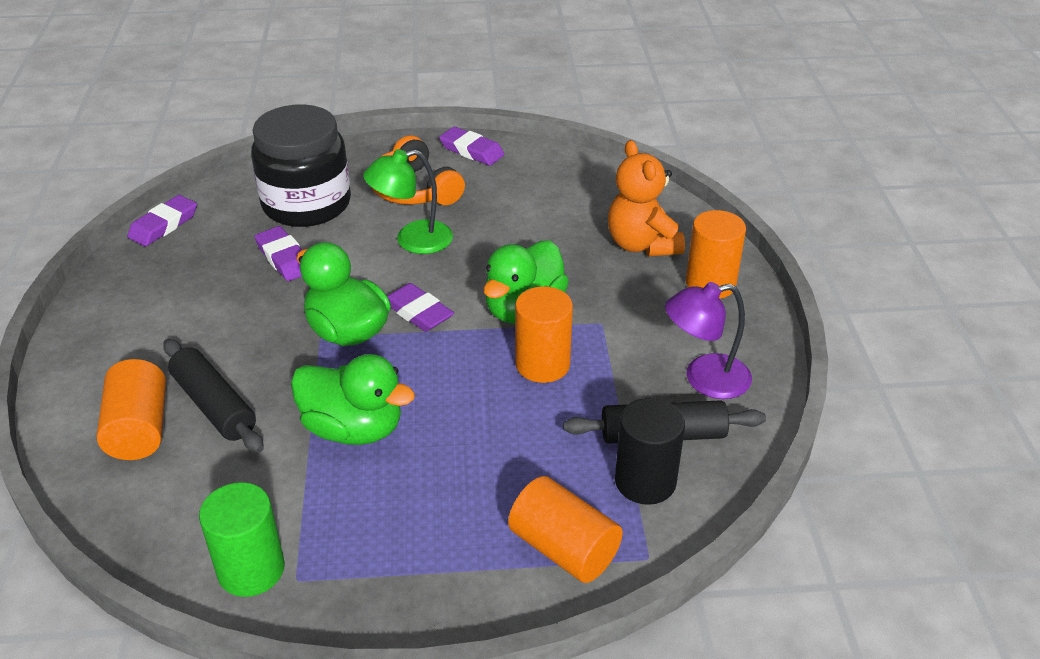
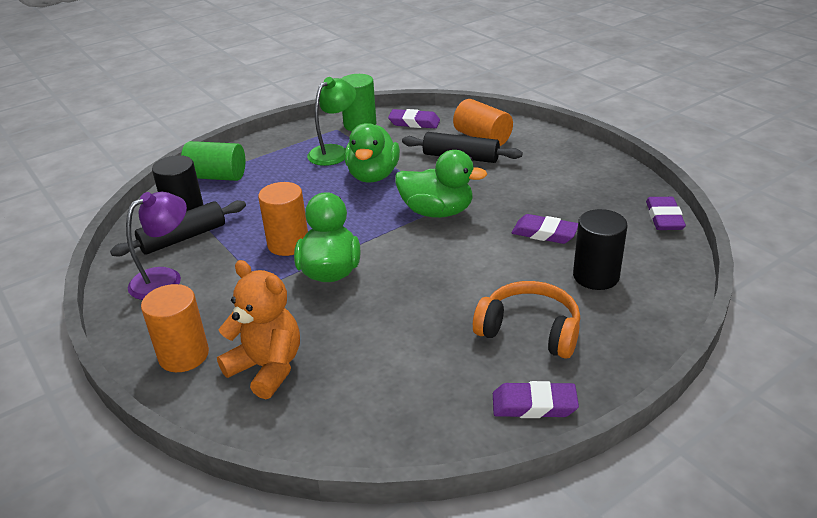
camera: 150 degrees right, 5 degrees down
black jar [251,104,351,227] -> black cylinder [573,209,627,290]
green duck [291,354,415,445] -> green duck turned 75 degrees counterclockwise [344,123,400,183]
green lamp [363,149,453,254] -> green lamp moved to [307,77,356,166]
purple eraser [387,283,454,332] -> purple eraser moved to [388,109,440,128]
orange cylinder [508,476,623,583] -> green cylinder [181,141,245,181]

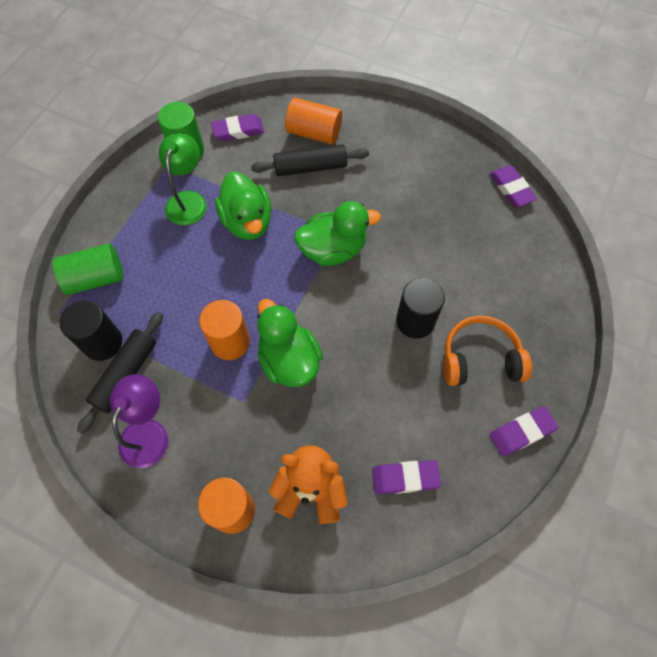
camera: 30 degrees left, 30 degrees up
purple eraser [512,214,578,244] -> purple eraser moved to [372,460,441,495]
black cylinder [573,209,627,290] -> black cylinder moved to [396,278,445,339]

